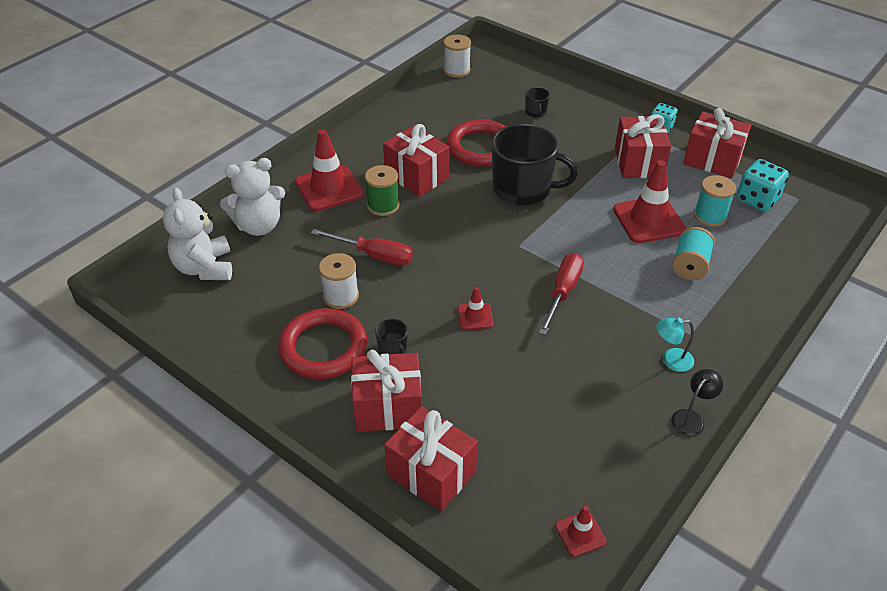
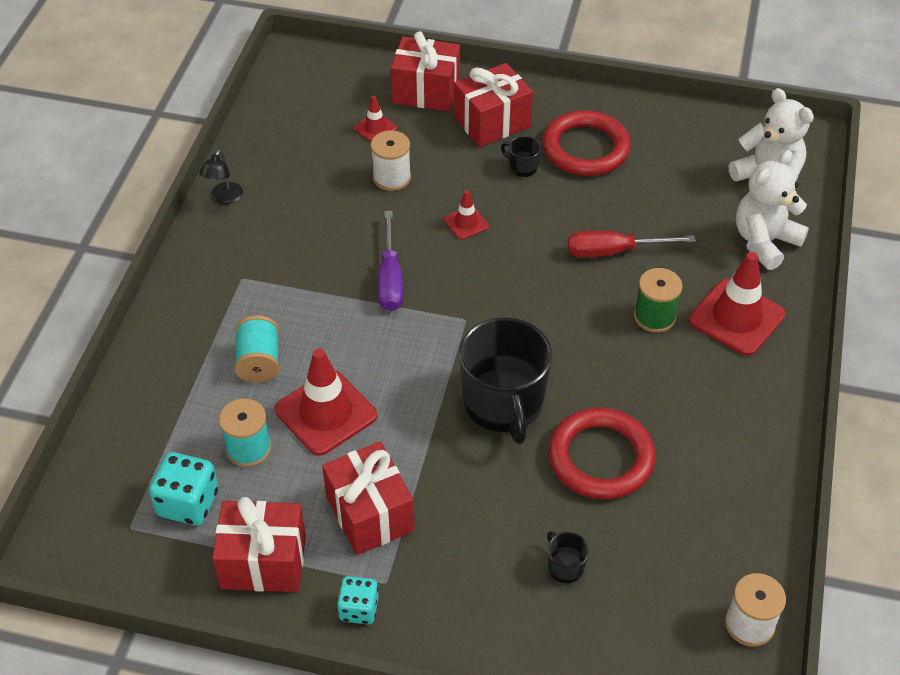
camera: 155 degrees right, 5 degrees up
white spool [319,253,359,309] -> white spool moved to [371,130,411,191]
red gift [383,124,449,197] -> none
black mug [492,124,578,206] -> black mug turned 90 degrees counterclockwise [459,317,552,444]
red screwdriver [539,253,584,335] -> purple screwdriver [378,211,403,311]
red traffic cone [555,506,606,557] -> red traffic cone moved to [354,96,397,142]
turquoise lamp [656,318,694,372] -> none

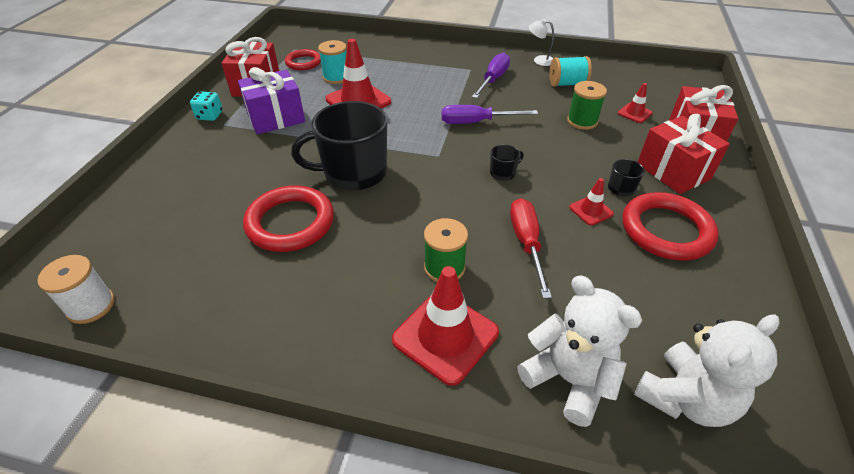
camera: 90 degrees right, 5 degrees down
turquoise dice [149,452,218,526] -> red ring [285,49,321,70]
black lamp [199,150,243,204] -> white lamp [529,19,554,66]
turquoise spool [234,315,279,383] -> turquoise spool moved to [549,56,592,87]
red gift [322,441,415,555] -> purple gift [238,67,305,134]
white spool [371,130,411,191] -> green spool [567,81,607,130]
red traffic cone [444,191,489,240] -> red traffic cone moved to [569,178,614,226]
black mug [547,531,589,583] -> black mug moved to [490,144,524,181]
none -> purple screwdriver [472,53,510,98]

